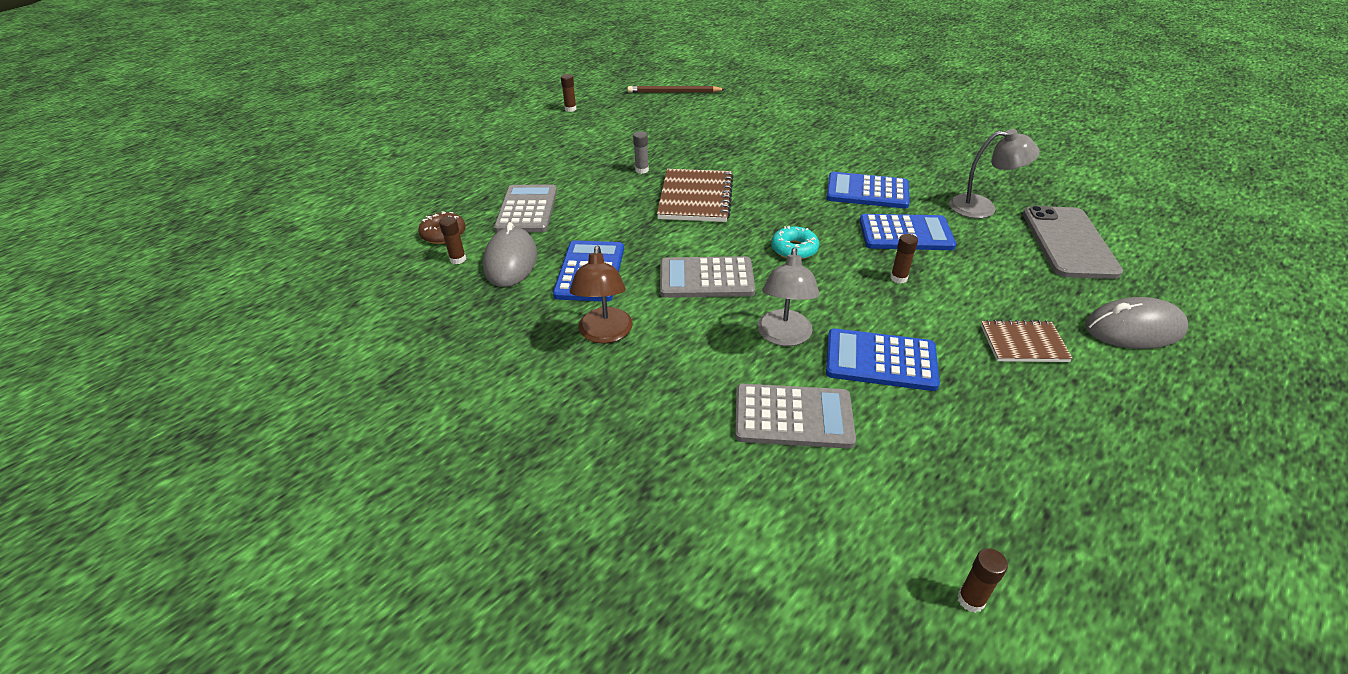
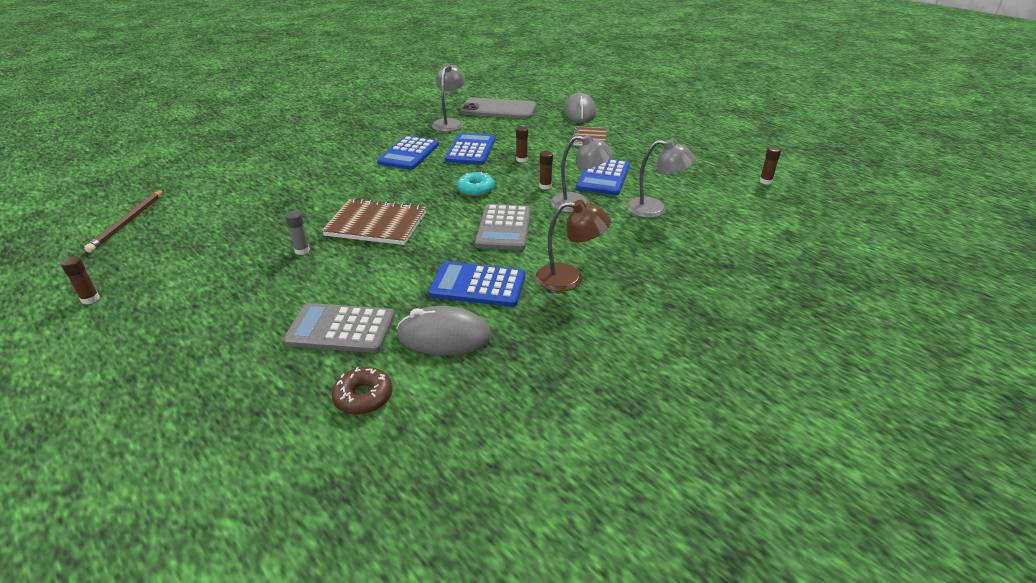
camera: 85 degrees left, 5 degrees down
brown glue stick [439,216,466,264] -> brown glue stick moved to [539,151,553,190]
grey calculator [735,384,856,449] -> grey lamp [626,139,696,218]

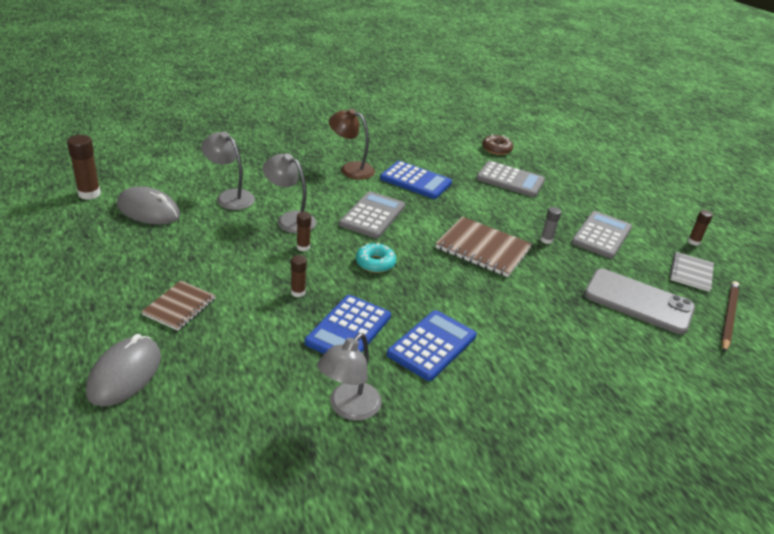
camera: 165 degrees left, 0 degrees up
grey mouse [396,306,491,356] -> grey mouse moved to [117,186,180,224]
grey phone [460,97,536,119] -> grey phone moved to [584,269,695,334]
blue calculator [576,159,630,195] -> none
brown glue stick [759,146,781,185] -> brown glue stick [67,135,101,200], size x1.66
none -> grey calculator [571,211,632,259]
none -> grey notebook [670,252,714,292]

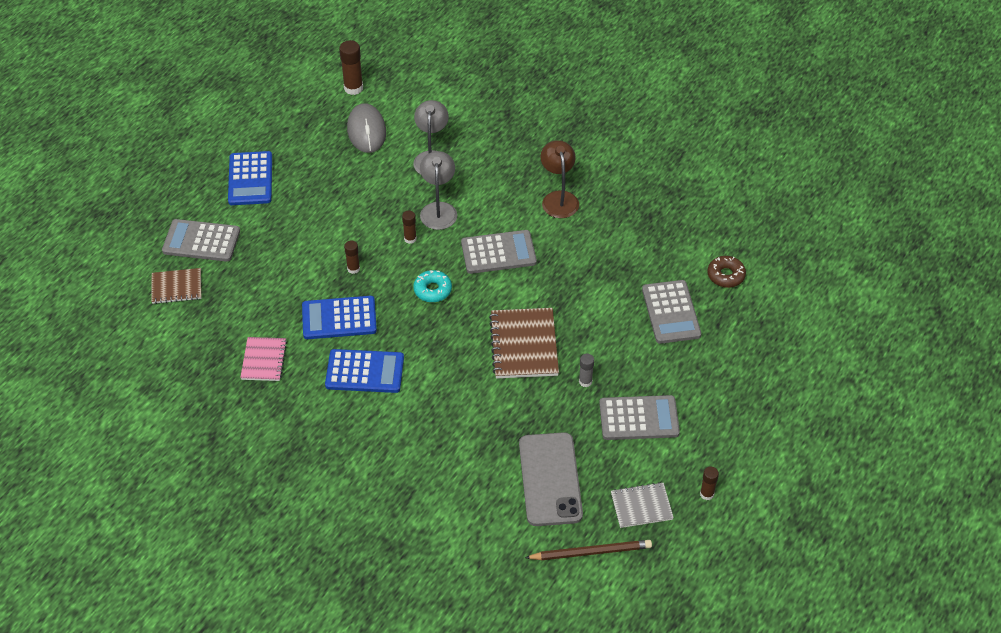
camera: 60 degrees right, 15 degrees up
grey mouse [86,334,161,406] -> grey calculator [162,219,240,262]
brown notebook [141,281,216,331] -> brown notebook moved to [151,268,201,304]
grey lamp [317,333,382,421] -> pink notebook [240,337,287,381]
blue calculator [380,161,452,199] -> blue calculator moved to [228,151,272,205]

